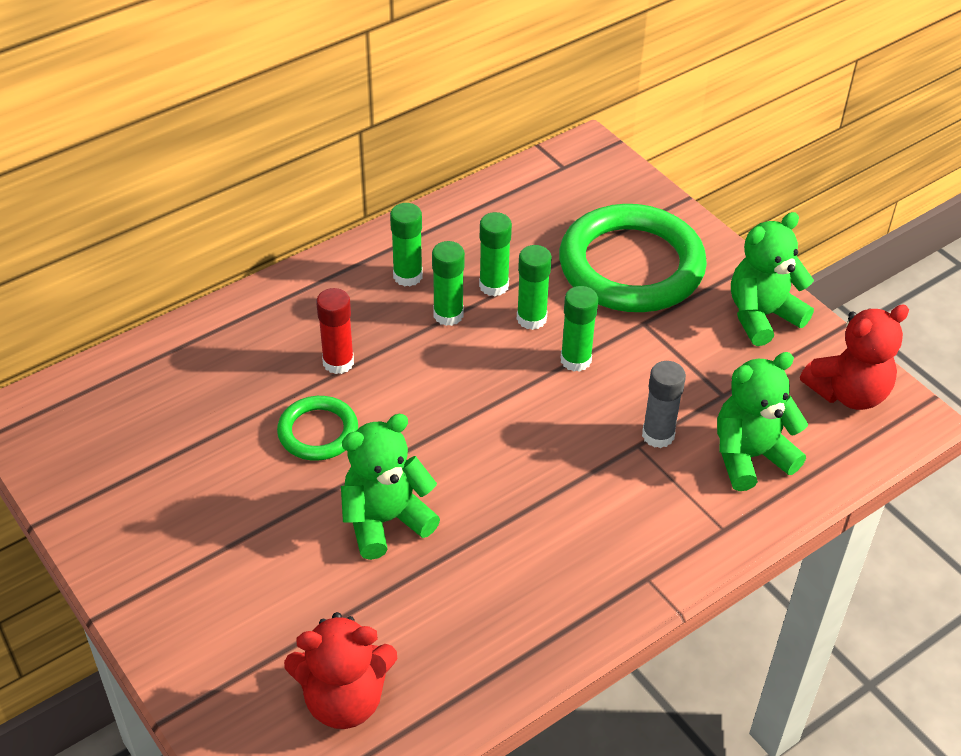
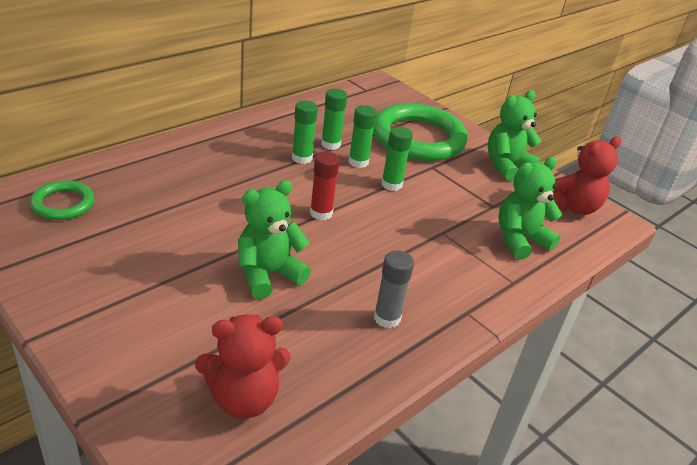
camera: 10 degrees left, 10 degrees down
green ring [277,396,358,461] -> green ring moved to [30,180,94,220]
red glue stick [316,288,354,374] -> red glue stick moved to [310,151,340,220]
green glue stick [390,203,423,287] -> none
grey glue stick [642,361,686,448] -> grey glue stick moved to [374,250,414,328]

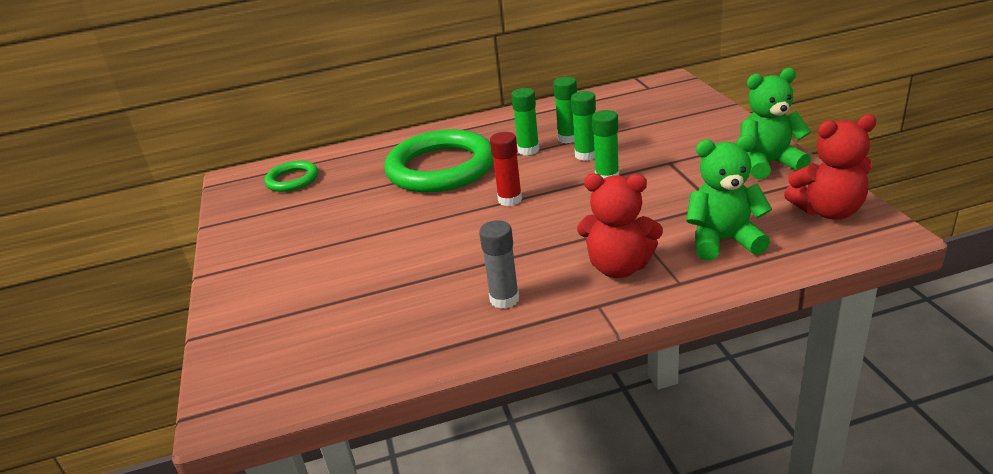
camera: 35 degrees right, 5 degrees down
red teddy bear [195,314,290,418] -> red teddy bear moved to [577,173,663,278]
green teddy bear [238,180,311,299] -> none
green ring [373,103,467,161] -> green ring moved to [384,129,494,193]

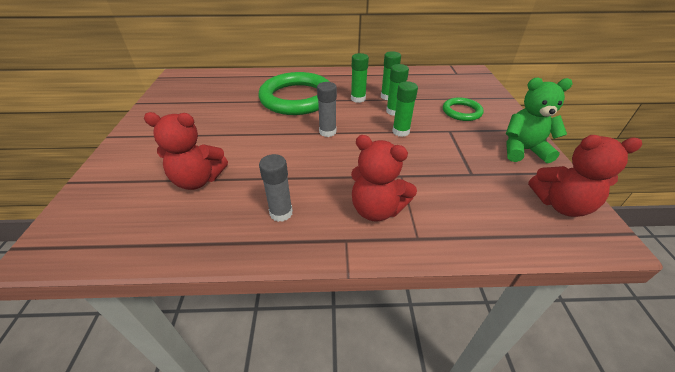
camera: 10 degrees right, 10 degrees up
green ring [264,161,318,192] -> green ring moved to [443,98,484,121]
red glue stick [490,132,522,206] -> grey glue stick [317,82,337,137]
green teddy bear [686,135,772,261] -> none
none -> red teddy bear [144,112,228,190]

